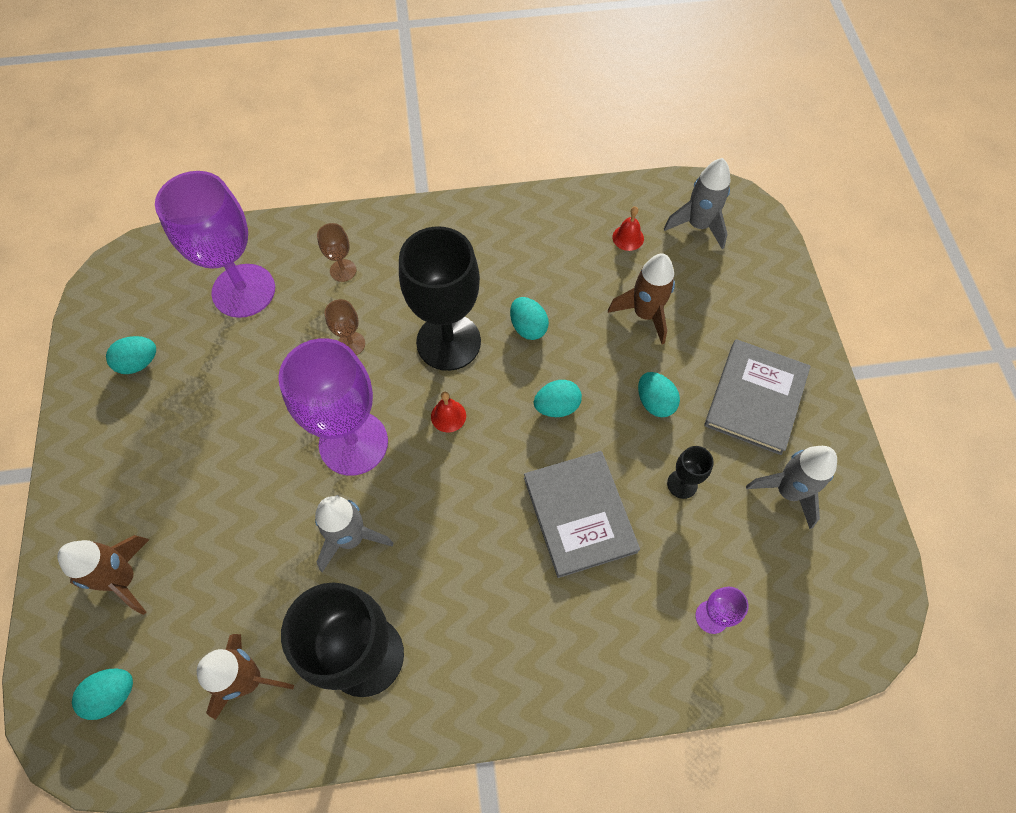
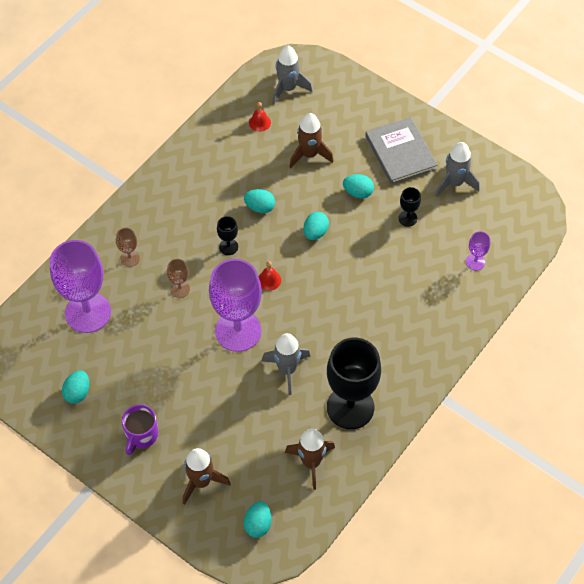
camera: 45 degrees left, 5 degrees down
black goblet [399,226,481,371] -> black goblet [217,216,238,255], size x0.43
grey book [524,451,640,578] -> none
none -> purple mug [122,405,159,455]

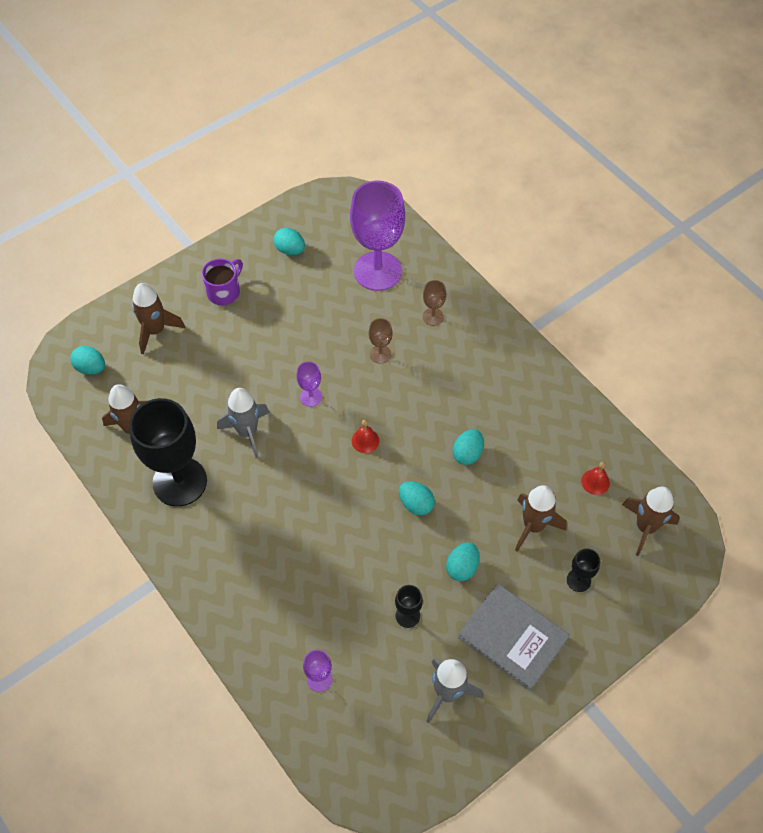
camera: 105 degrees right, 0 degrees up
purple mug [122,405,159,455] -> purple mug turned 90 degrees clockwise [202,258,243,306]
purple goblet [209,259,262,352] -> purple goblet [296,361,322,407], size x0.43
black goblet [217,216,238,255] -> black goblet moved to [567,548,600,592]
grey rocket [272,46,313,104] -> brown rocket [622,486,680,556]
grey book [365,117,437,185] -> grey book turned 45 degrees clockwise [458,584,570,691]

